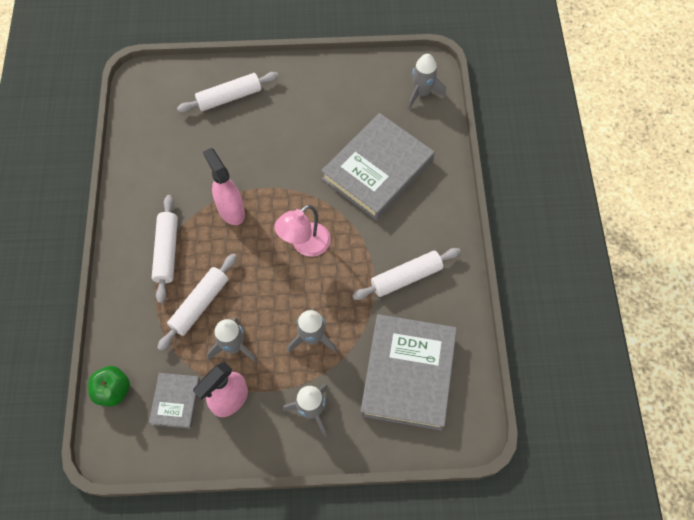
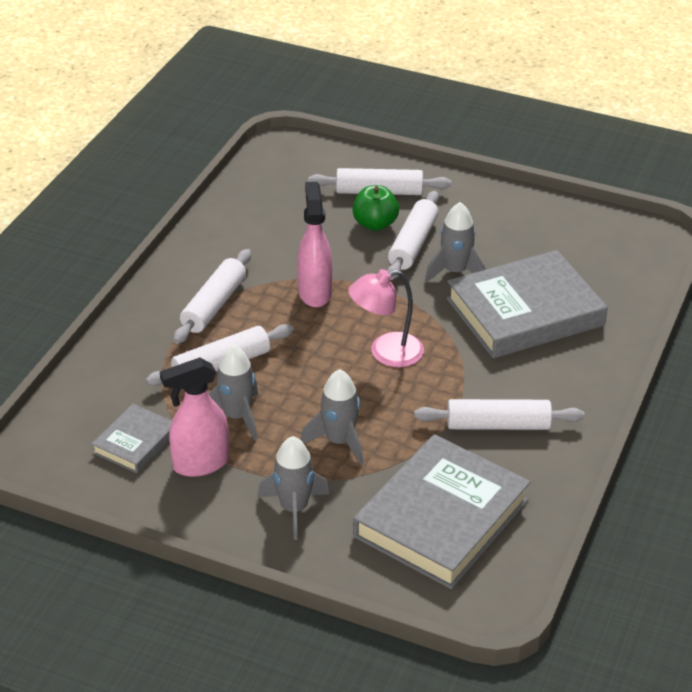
camera: 25 degrees right, 25 degrees down
green apple [88,366,130,406] -> green apple moved to [353,185,399,231]
grey rocket [407,54,446,110] -> grey rocket moved to [425,202,486,282]
none -> white rolling pin [387,191,439,280]

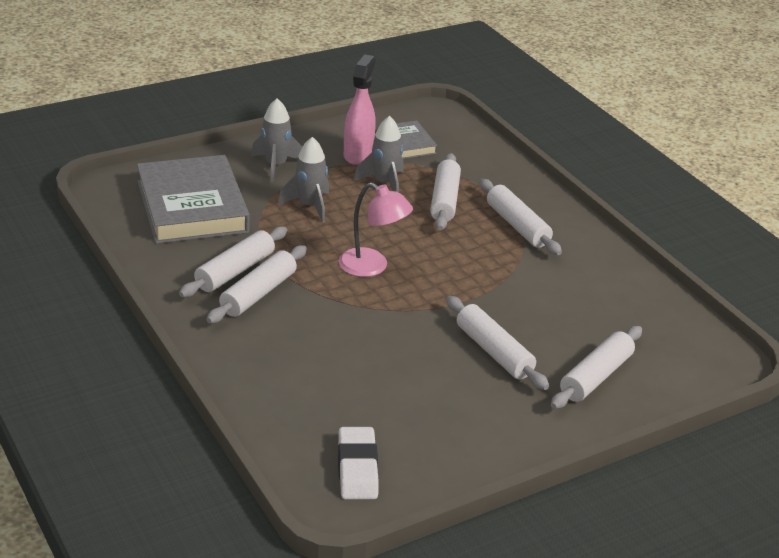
camera: 125 degrees right, 5 degrees down
pink spray bottle [297,182,332,307] -> none
pink lamp [348,269,424,367] -> pink lamp turned 105 degrees clockwise [338,183,413,277]
green apple [353,185,399,231] -> none
grey rocket [425,202,486,282] -> none
grey book [447,250,608,358] -> none
none -> white rolling pin [207,245,307,324]
none -> white eraser [338,427,379,499]

